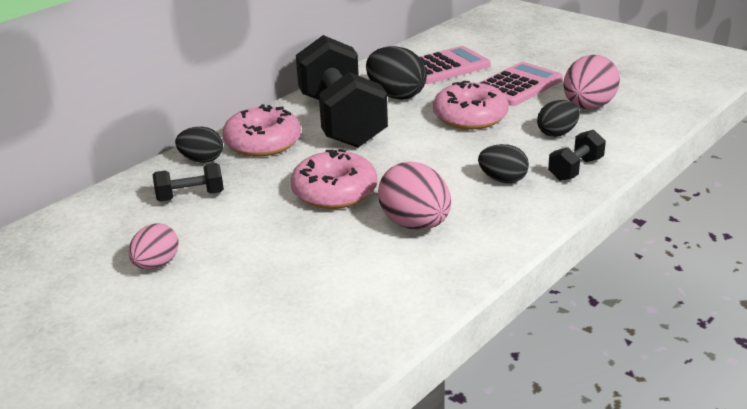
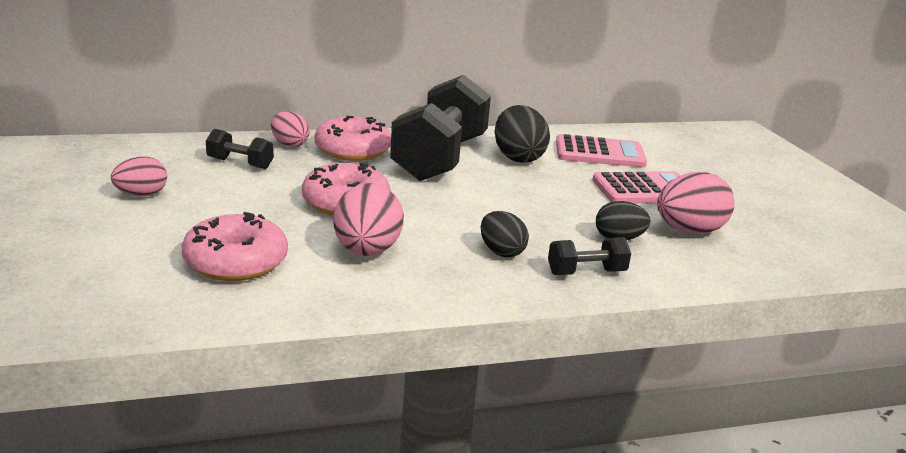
camera: 30 degrees right, 5 degrees down
black egg [175,127,223,163] -> pink egg [271,111,310,147]
pink donut [433,81,509,129] -> pink donut moved to [182,212,288,281]

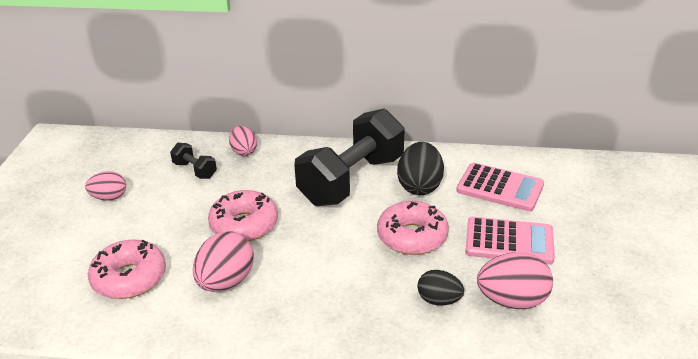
camera: 25 degrees right, 10 degrees up
pink donut [315,116,391,161] -> pink donut moved to [377,201,449,255]
black egg [481,211,529,257] -> none
black dumbbell [548,237,631,275] -> none

